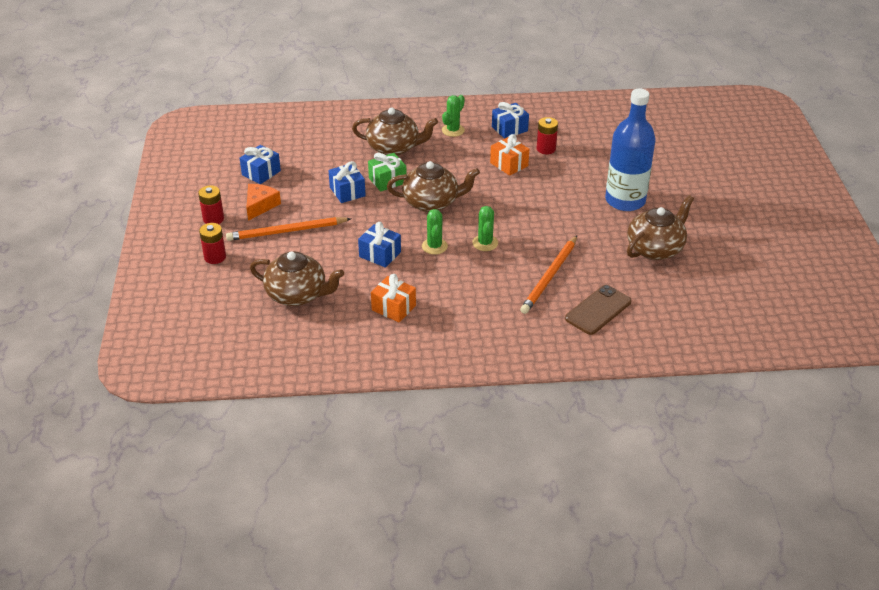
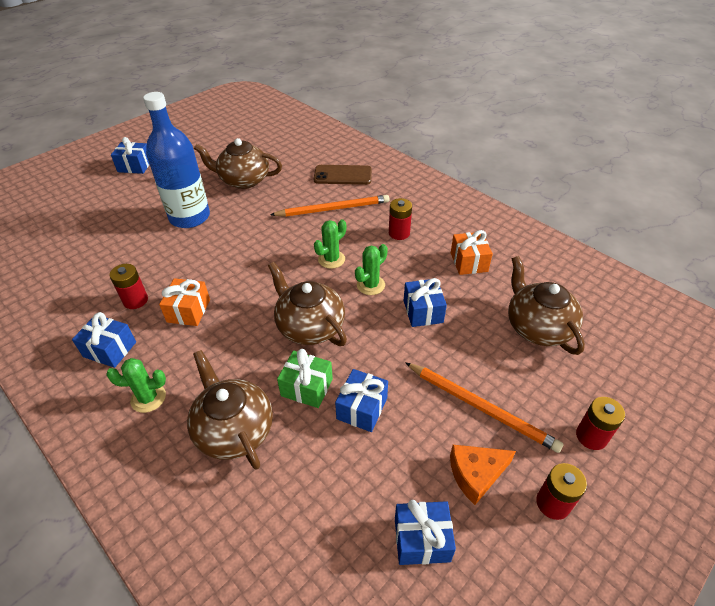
camera: 130 degrees left, 5 degrees up
none -> blue gift [111,137,150,174]
none -> red battery [389,198,412,240]

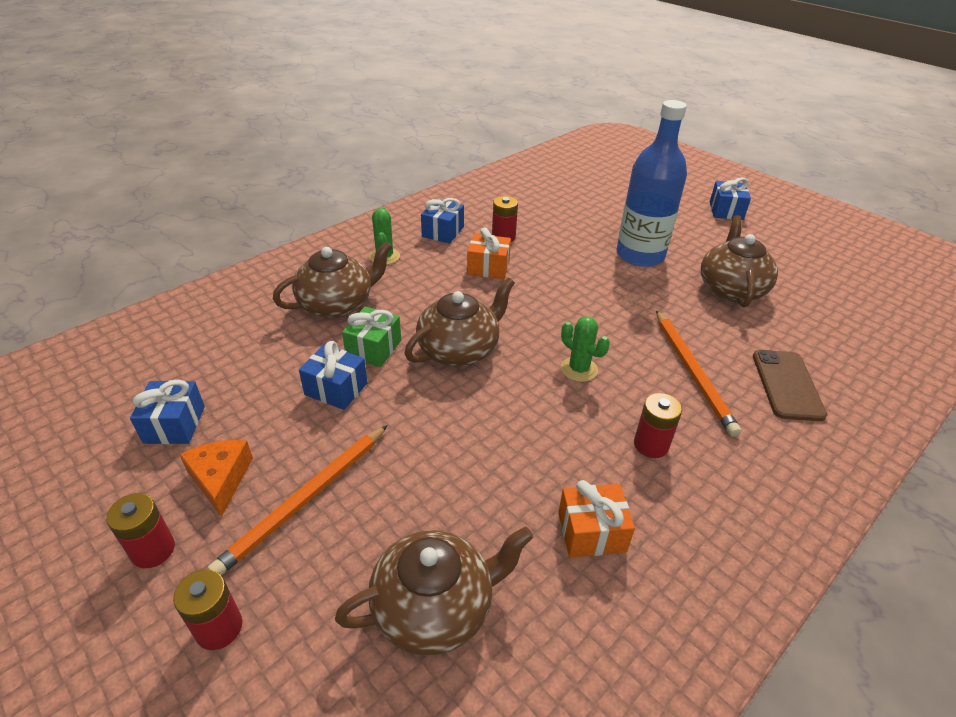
camera: 90 degrees right, 5 degrees down
green cactus [355,244,388,295] -> none
blue gift [404,278,447,327] -> none

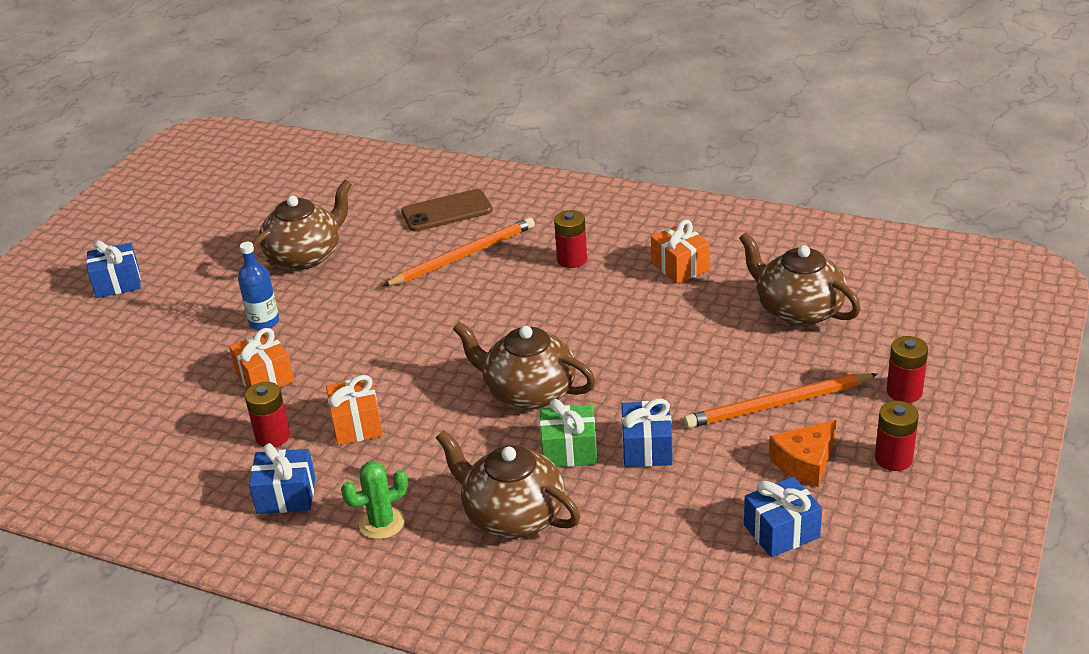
camera: 110 degrees left, 5 degrees down
orange pencil [208,425,388,575] -> orange pencil turned 150 degrees clockwise [684,373,878,428]
green cactus [561,316,610,382] -> none
blue bottle [617,100,687,267] -> blue bottle [238,242,279,330], size x0.49
brown teapot [701,215,778,307] -> brown teapot turned 150 degrees clockwise [252,180,352,270]
none -> orange gift [229,328,294,389]

